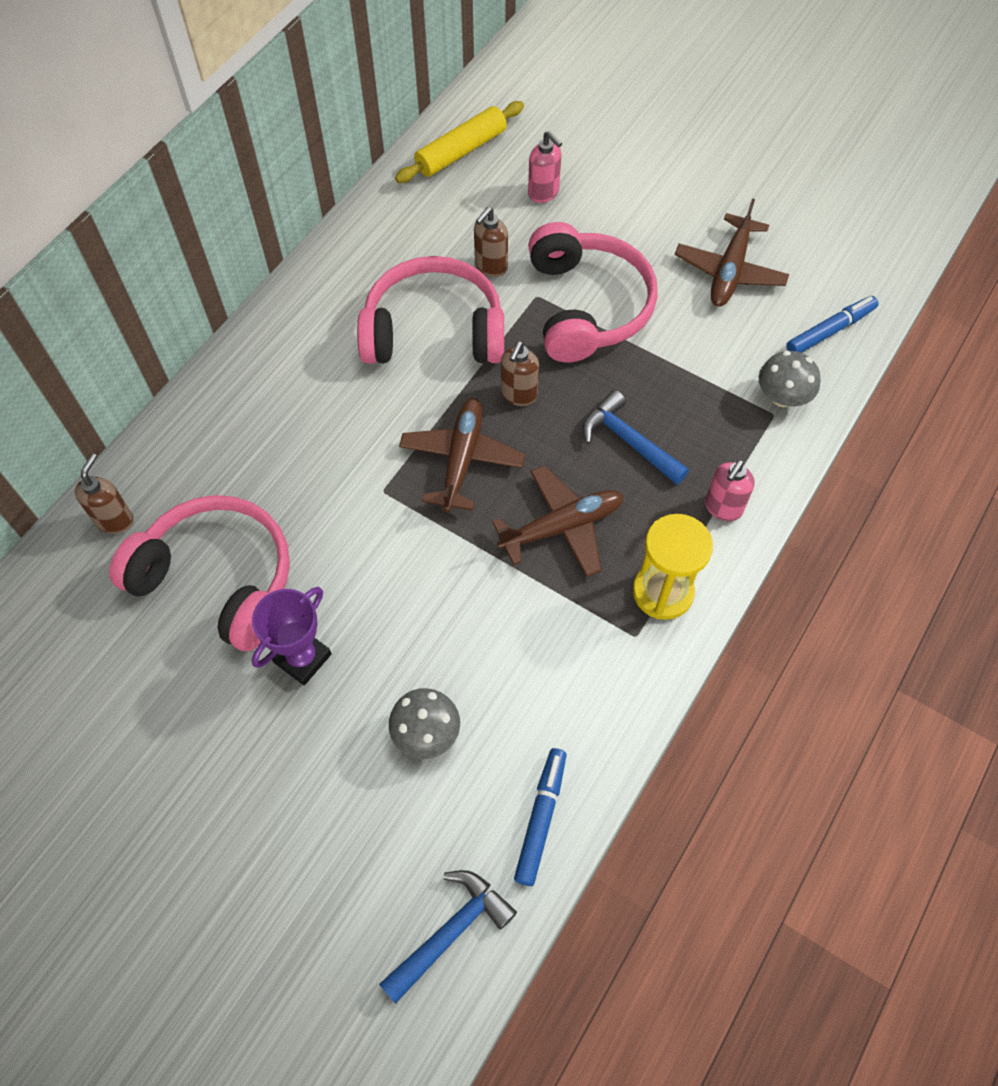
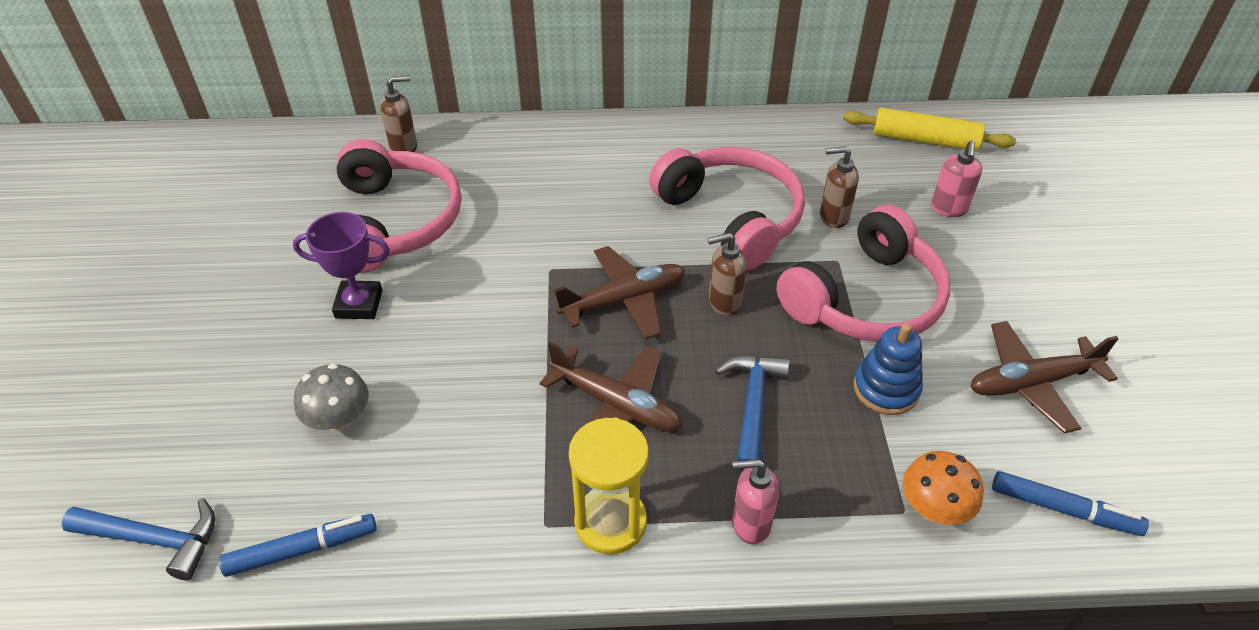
camera: 55 degrees right, 15 degrees down
grey mushroom [759,351,820,407] -> orange mushroom [903,451,984,525]
none -> blue stacking toy [854,324,923,415]

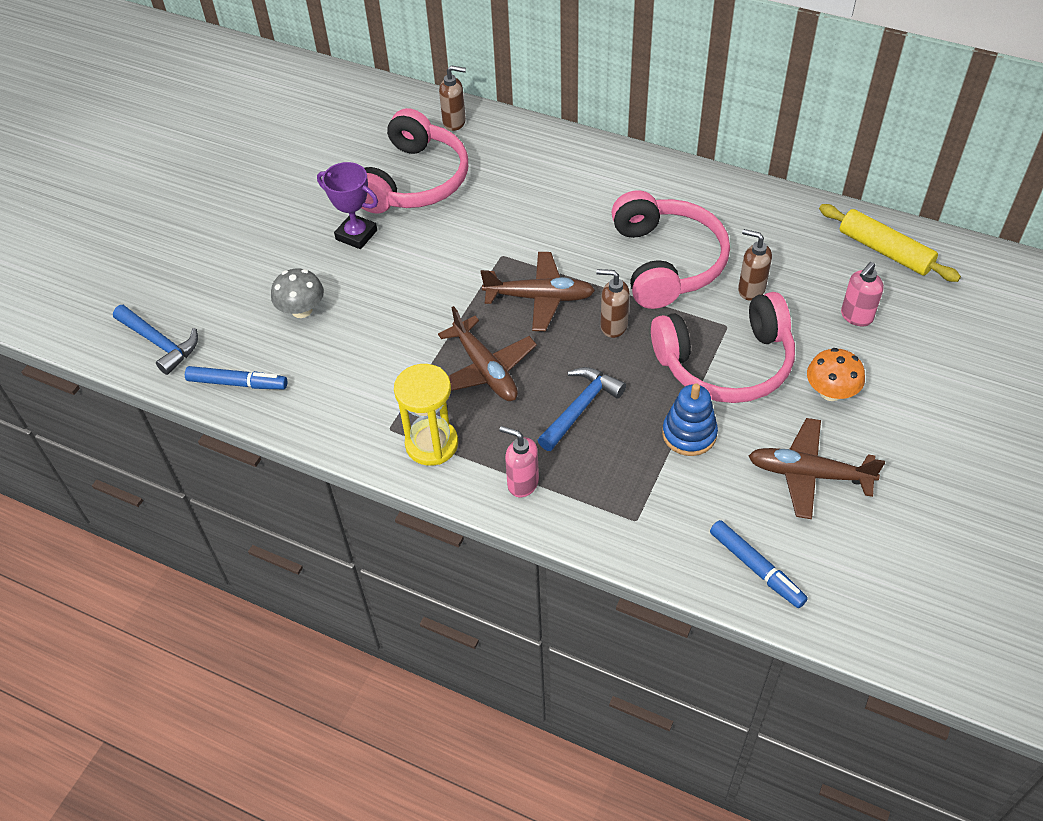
camera: 30 degrees right, 5 degrees up
orange mushroom [903,451,984,525] -> orange mushroom moved to [807,348,865,401]

